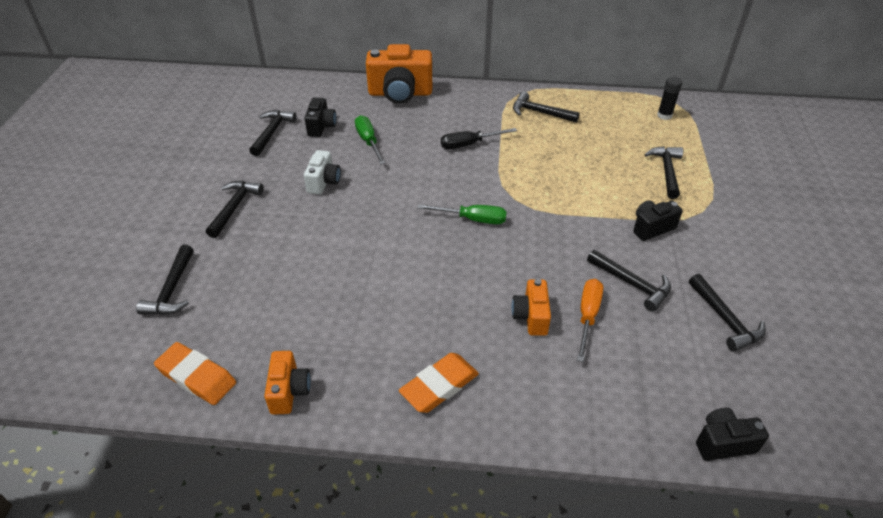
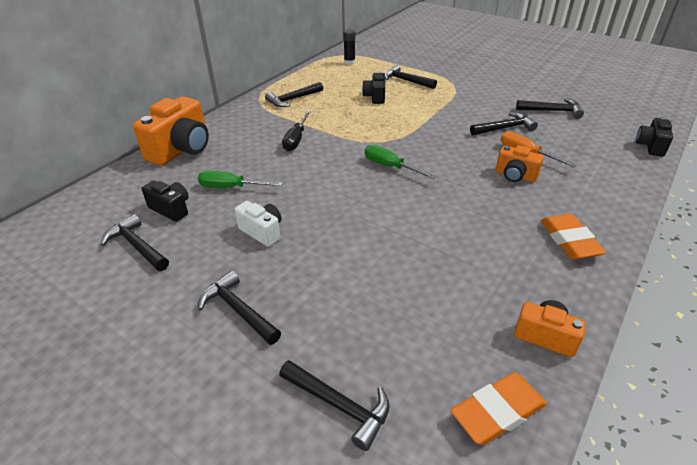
camera: 60 degrees left, 5 degrees down
green screwdriver [417,204,507,224] -> green screwdriver turned 90 degrees counterclockwise [365,145,436,179]
black camera [633,200,683,241] -> black camera moved to [362,71,385,104]

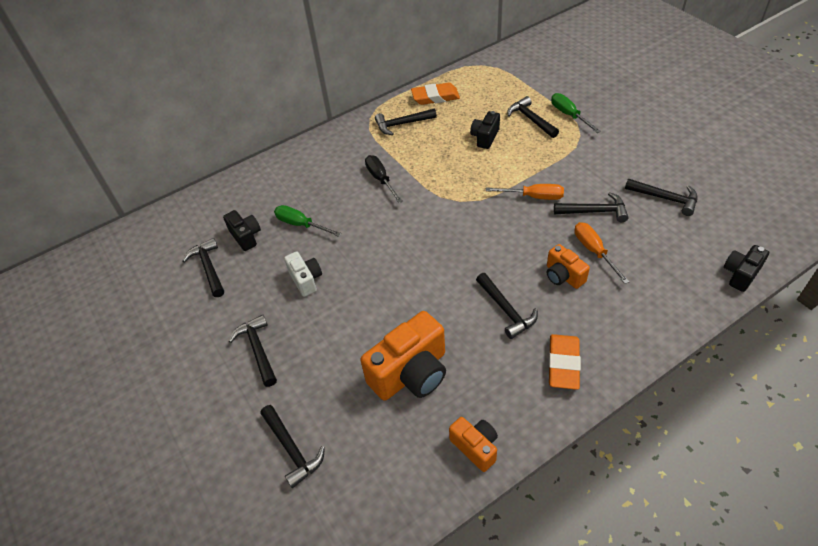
camera: 25 degrees right, 10 degrees up
orange camera [133,96,209,166] -> orange camera moved to [360,311,446,401]
black screwdriver [282,111,311,151] -> black screwdriver turned 120 degrees clockwise [365,155,403,203]
black glue stick [343,29,355,65] -> none
green screwdriver [365,145,436,179] -> green screwdriver moved to [551,93,601,133]
orange eraser [451,372,547,445] -> orange eraser moved to [411,83,460,105]
none -> black hammer [476,273,538,339]
none -> orange screwdriver [486,184,564,200]

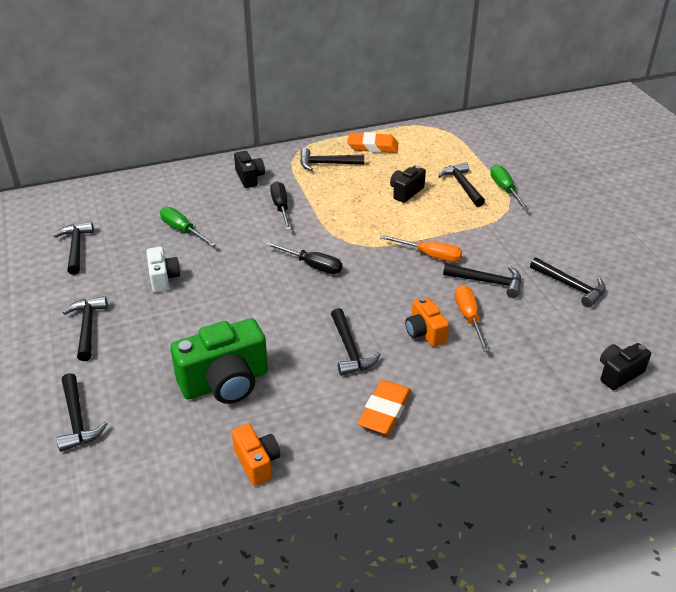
camera: 10 degrees right, 10 degrees down
black camera [223,210,261,251] -> black camera moved to [234,151,265,188]
orange camera [360,311,446,401] -> green camera [170,318,268,404]
none -> black screwdriver [265,242,342,274]

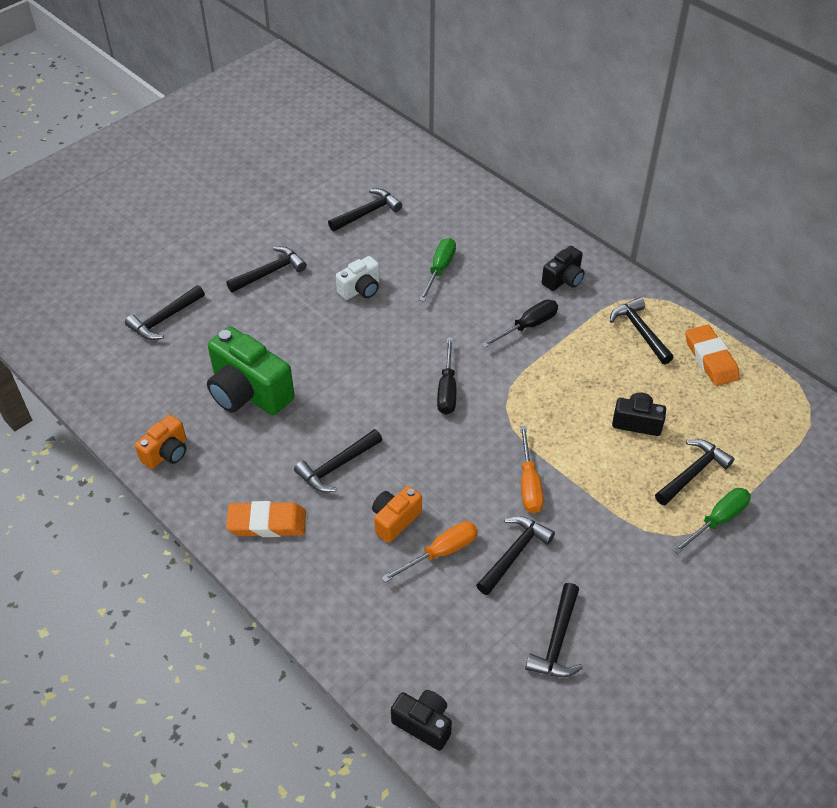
camera: 65 degrees right, 10 degrees up
black hammer [443,263,521,298] -> black hammer turned 135 degrees counterclockwise [476,516,555,595]

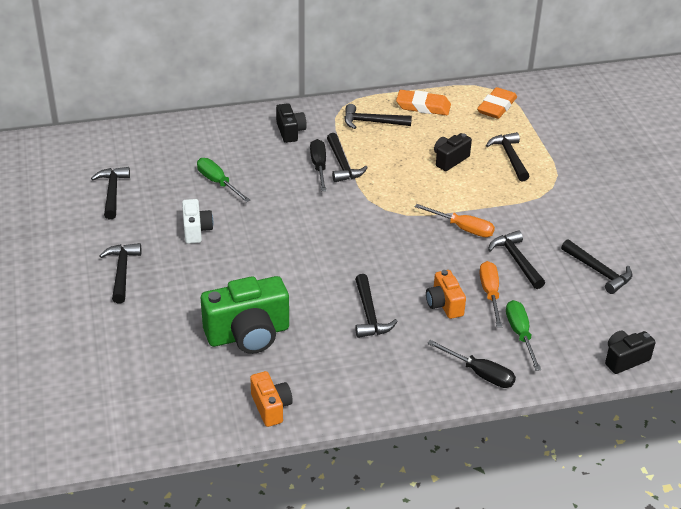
camera: 60 degrees left, 10 degrees down
black hammer [125,285,205,340] -> black hammer moved to [327,133,368,182]
orange eraser [226,501,306,537] -> orange eraser moved to [477,87,517,119]
black screwdriver [437,337,456,415] -> black screwdriver moved to [427,340,516,388]
green screwdriver [673,488,751,554] -> green screwdriver moved to [506,300,541,371]

